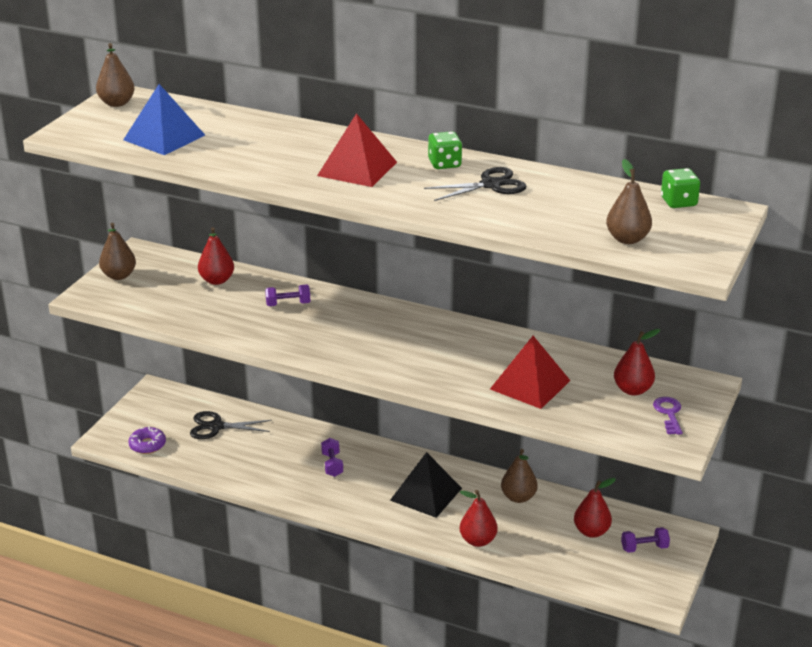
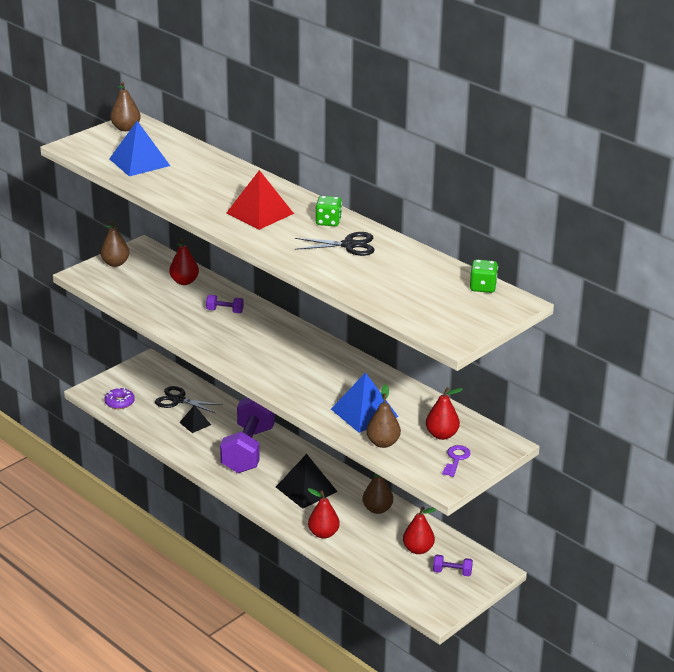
camera: 20 degrees right, 0 degrees up
purple dumbbell [321,438,343,477] -> purple dumbbell [220,398,275,473], size x2.50
red pyramid [490,336,571,409] -> blue pyramid [331,372,398,433]
brown pear [606,159,652,244] -> brown pear moved to [366,384,401,448]
none -> black pyramid [179,405,211,433]

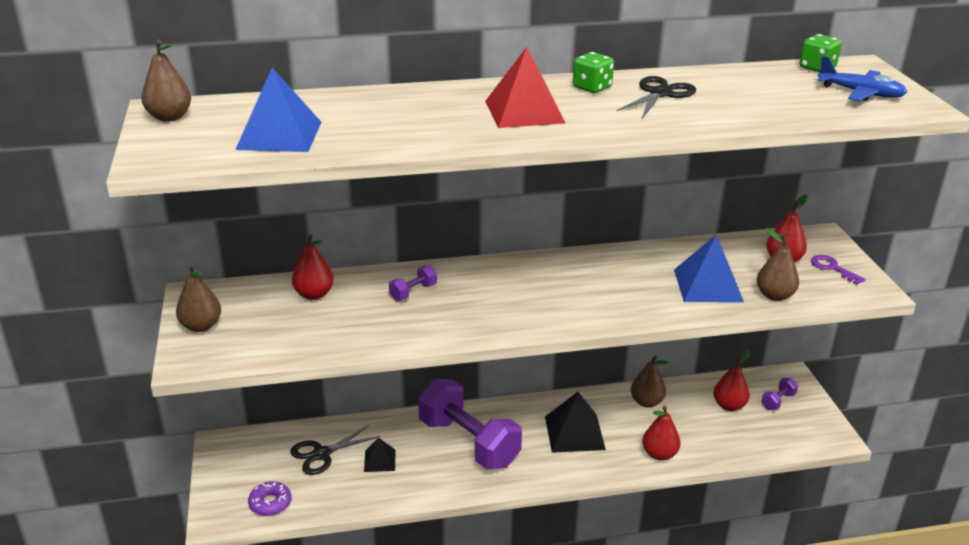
camera: 55 degrees left, 0 degrees up
none -> blue plane [817,56,907,101]

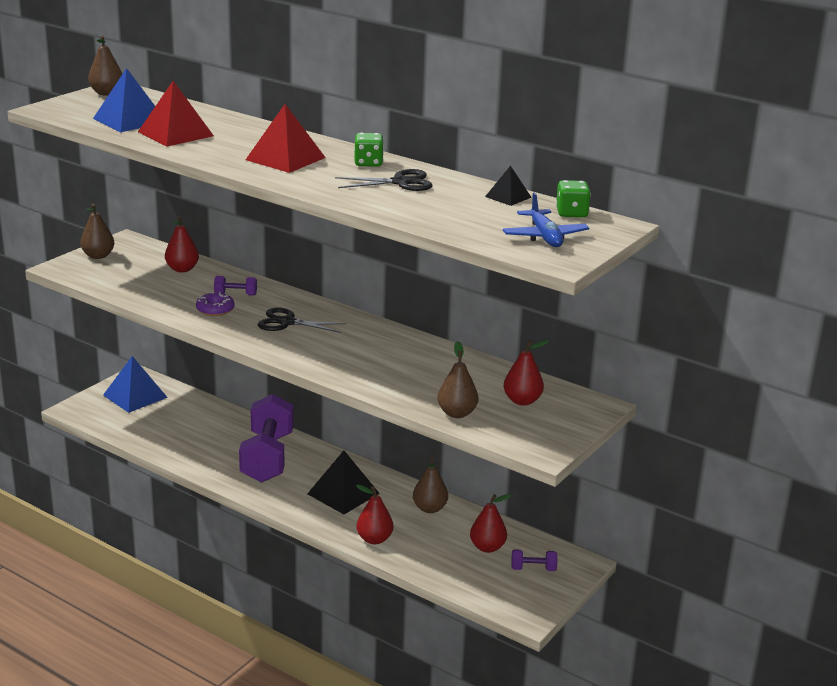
camera: 45 degrees right, 5 degrees down
purple donut [248,481,291,516] -> purple donut moved to [196,292,235,316]
black scissors [290,425,380,475] -> black scissors moved to [257,308,346,333]
black pyramid [364,438,395,472] -> black pyramid moved to [485,166,532,206]
blue pyramid [674,235,744,302] -> blue pyramid moved to [103,356,168,413]
purple key [811,255,866,285] -> none
none -> red pyramid [138,81,214,147]

